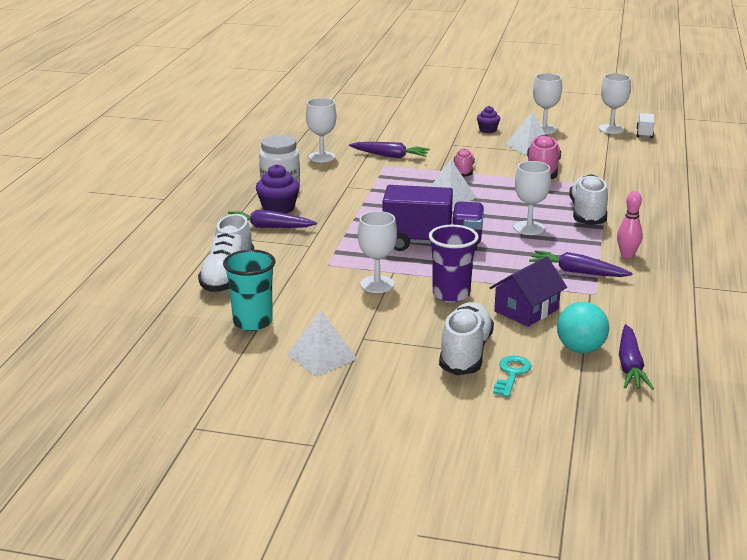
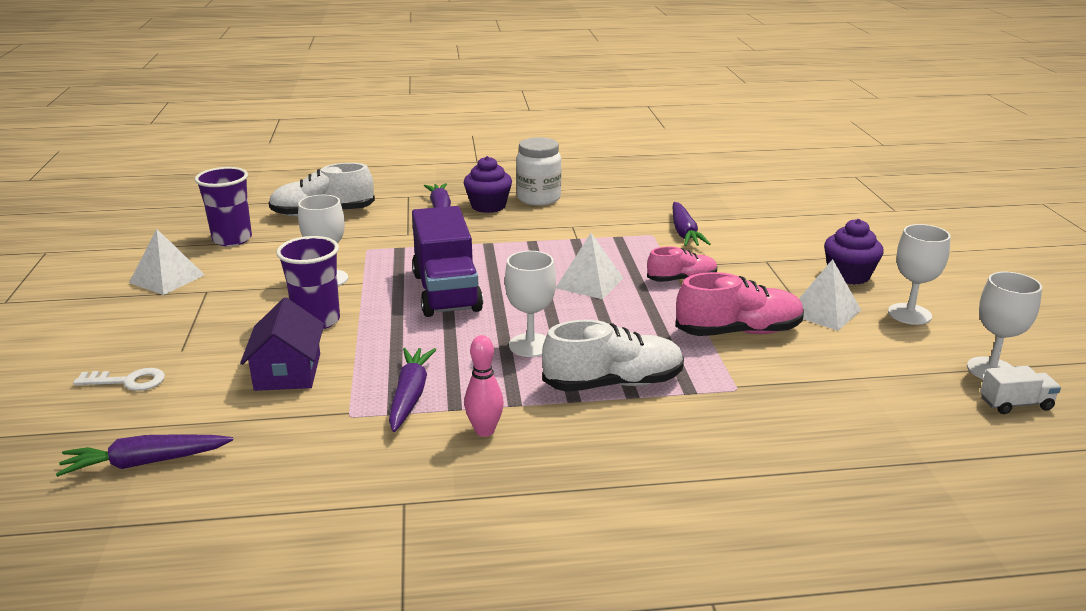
camera: 70 degrees right, 0 degrees up
turquoise cup [223,250,276,331] -> purple cup [195,167,252,246]
white goblet [306,98,336,162] -> none
white shoe [439,302,494,376] -> none
purple cupcake [477,106,500,133] -> purple cupcake [824,219,884,285], size x1.58
purple house [490,256,567,327] -> purple house turned 60 degrees clockwise [240,298,324,391]
turquoise key [493,356,532,397] -> white key [73,368,165,391]
turquoise ball [557,302,609,353] -> none

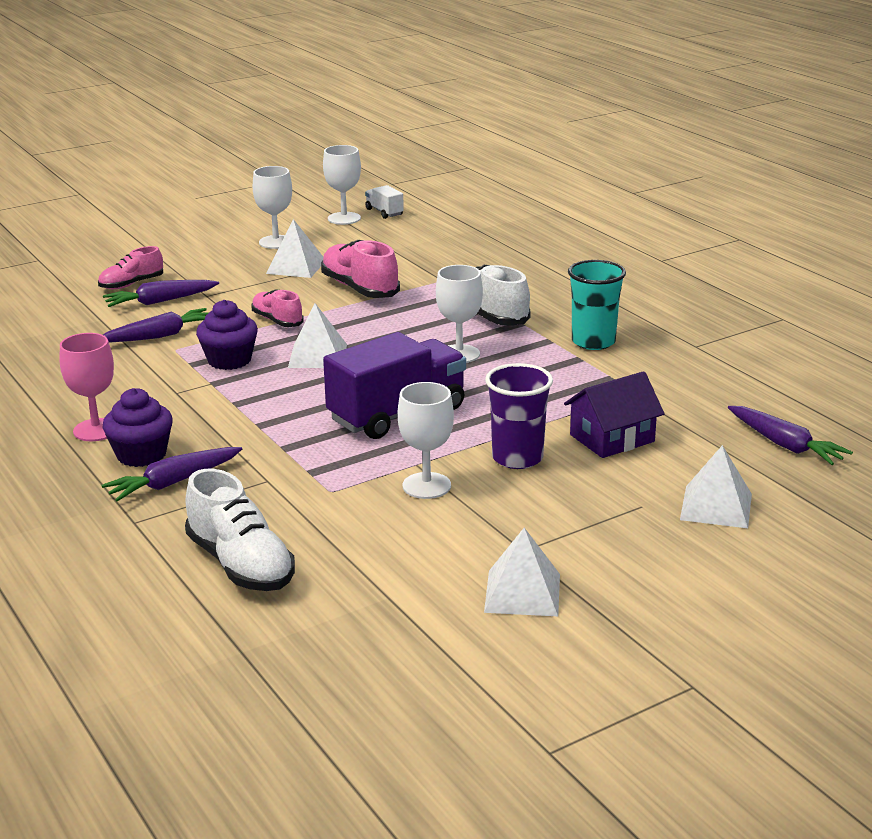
camera: 115 degrees left, 0 degrees up
white key [73,368,165,391] -> white pyramid [680,445,752,528]
purple cup [195,167,252,246] -> none
purple carrot [389,348,436,432] -> purple carrot moved to [103,280,219,307]
pink bowling pin [464,335,504,437] -> turquoise cup [568,260,626,350]
white jar [516,137,561,206] -> pink goblet [60,333,114,441]
purple cupcake [824,219,884,285] -> purple cupcake moved to [196,300,258,370]
none -> pink shoe [98,246,163,289]

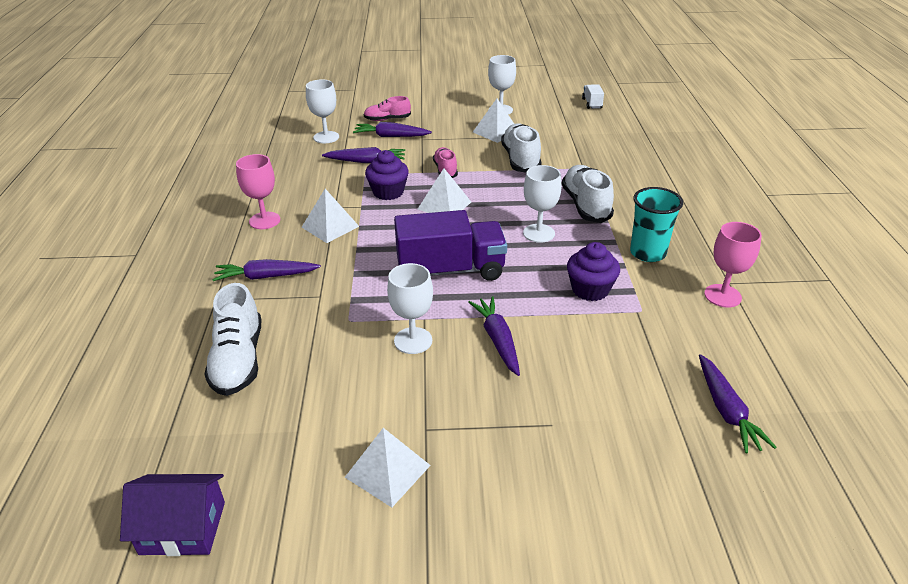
camera: 30 degrees right, 10 degrees up
purple cupcake [102,388,173,467] -> purple cupcake moved to [567,242,620,301]
pink shoe [321,240,400,298] -> white shoe [501,123,542,173]
white goblet [323,145,361,225] -> white goblet moved to [306,79,339,143]
purple cup [485,363,553,469] -> purple carrot [468,296,520,376]
purple house [564,371,665,458] -> purple house moved to [120,474,225,556]
white pyramid [680,445,752,528] -> white pyramid moved to [302,189,359,243]
none -> pink goblet [704,222,762,308]

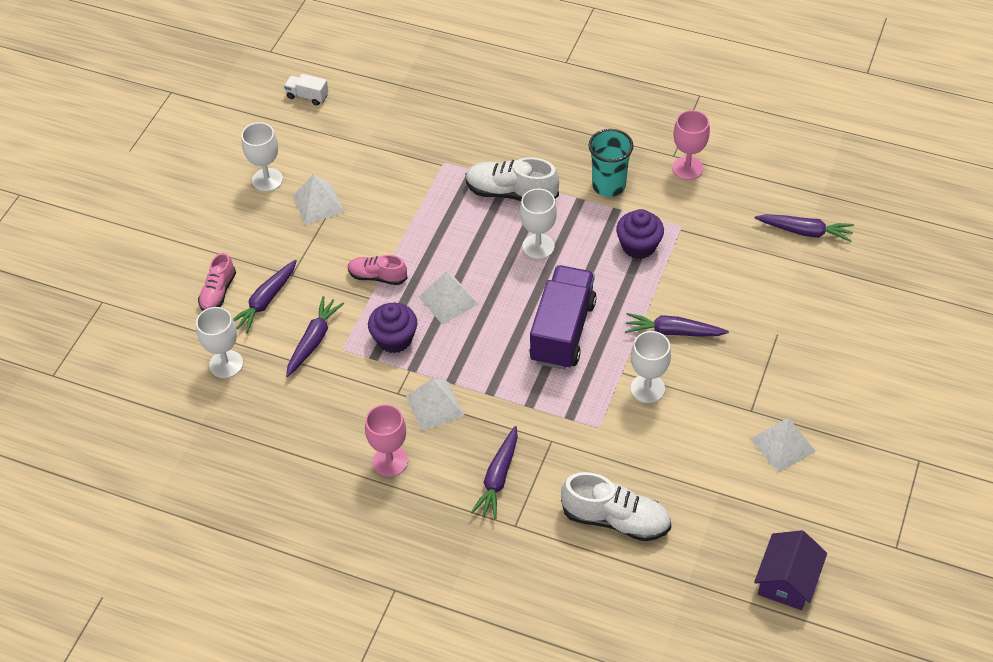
camera: 65 degrees left, 15 degrees up
white shoe [501,123,542,173] -> none

